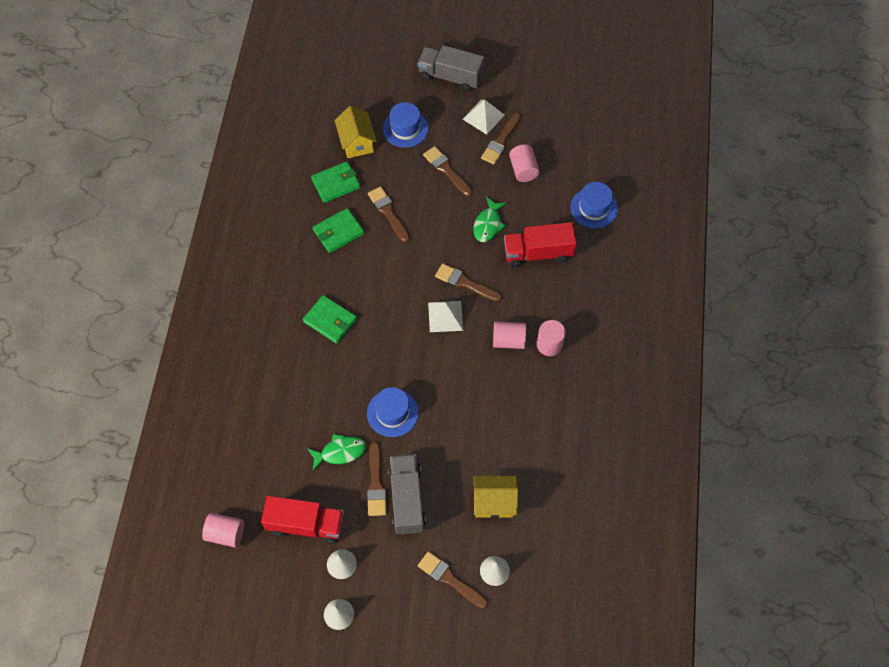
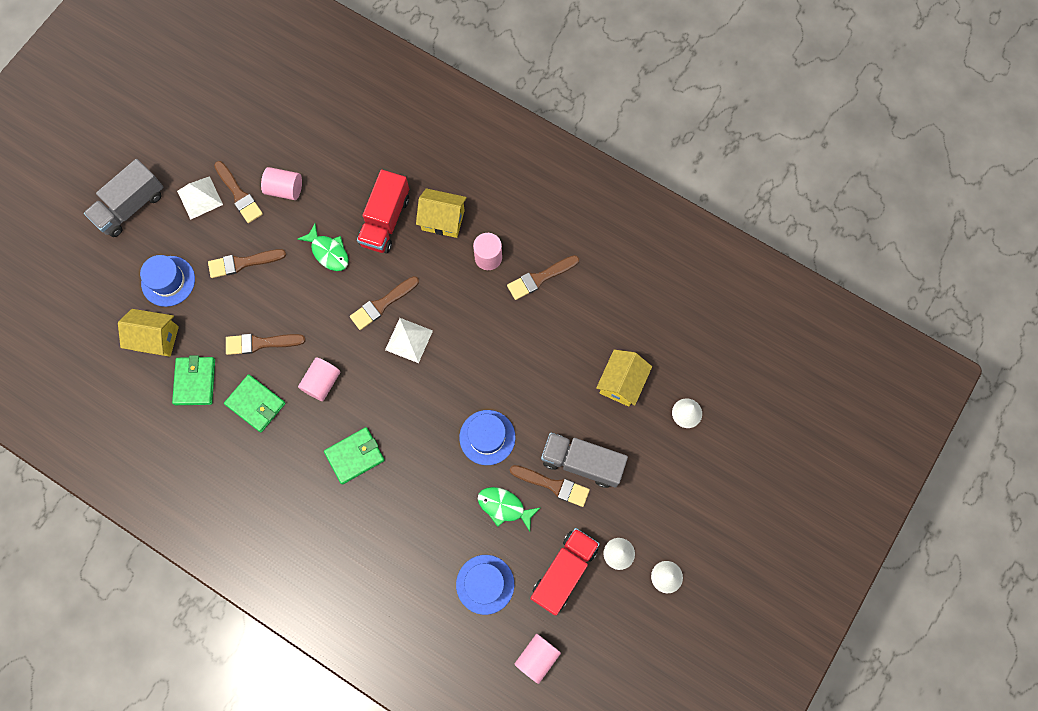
camera: 65 degrees left, 10 degrees up
green fish [307,434,366,471] -> green fish turned 75 degrees counterclockwise [478,487,540,531]
green wallet [313,208,364,253] -> green wallet turned 45 degrees counterclockwise [224,374,286,432]
brown brush [418,551,488,609] -> brown brush moved to [507,255,579,300]
pink cylinder [493,322,526,349] -> pink cylinder moved to [298,357,341,401]
blue hat [570,182,618,228] -> blue hat moved to [456,555,514,615]
none -> yellow house [416,188,467,238]

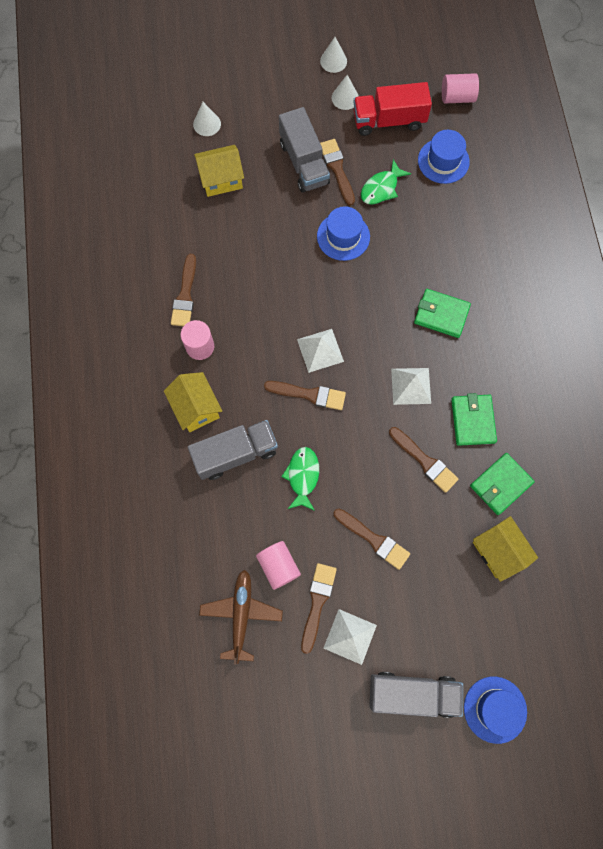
camera: 130 degrees left, 0 degrees up
blue hat [140,255,195,307] -> blue hat moved to [464,677,527,744]
pink cylinder [298,357,341,401] -> white pyramid [391,368,431,405]
red truck [357,170,409,253] -> grey truck [188,420,278,480]
green fish [478,487,540,531] -> green fish turned 60 degrees clockwise [361,159,411,204]
brown brush [507,255,579,300] -> brown brush turned 75 degrees clockwise [171,254,196,326]
none -> brown plane [199,570,283,665]

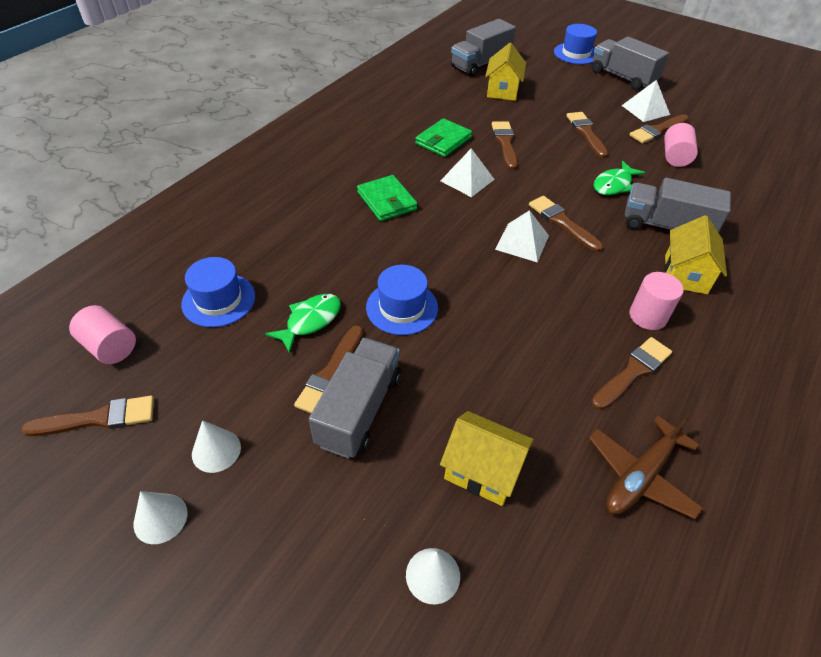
camera: 140 degrees left, 25 degrees down
brown plane [199,570,283,665] -> brown plane moved to [589,413,703,519]
red truck [353,82,432,136] -> none
green fish [361,159,411,204] -> green fish turned 45 degrees counterclockwise [265,294,341,354]
green wallet [470,453,535,515] -> none
none -> brown brush [21,396,154,436]
none -> grey truck [451,19,516,76]

